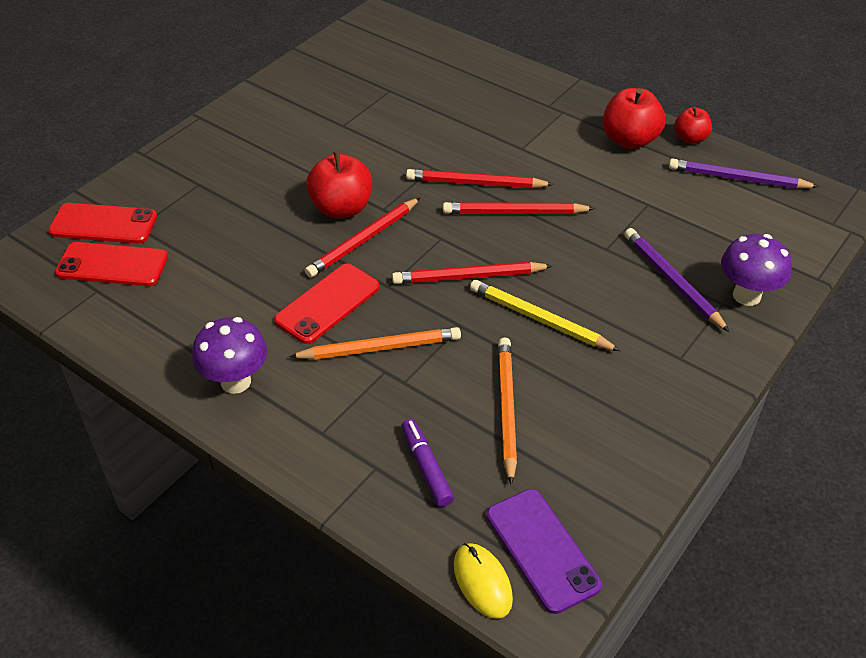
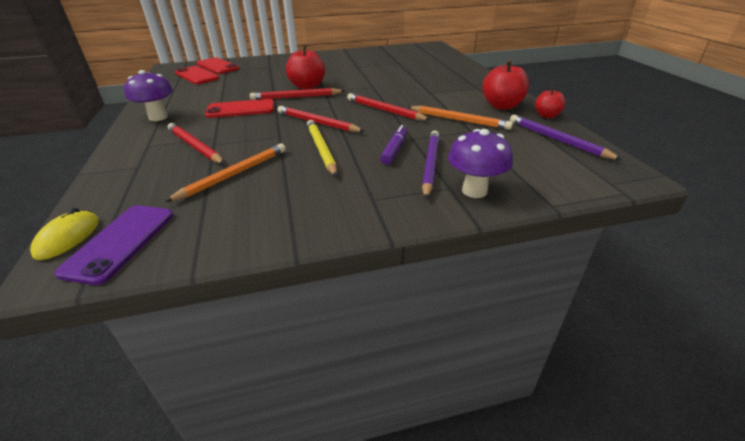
camera: 40 degrees right, 10 degrees down
orange pencil [289,327,461,360] -> orange pencil moved to [408,106,513,130]
purple marker [402,419,454,507] -> purple marker moved to [380,125,407,165]
red pencil [406,169,554,188] -> red pencil moved to [168,123,225,164]

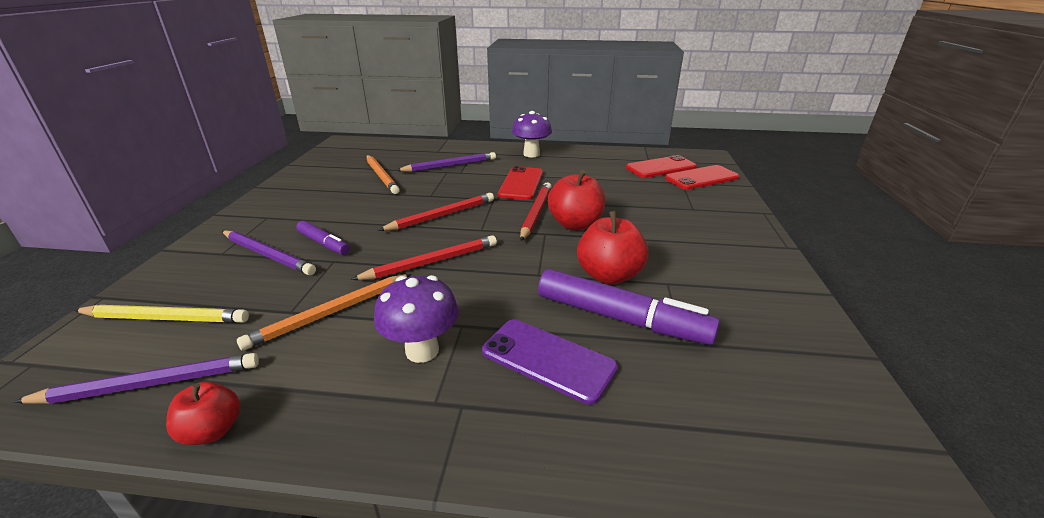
camera: 110 degrees right, 5 degrees down
yellow mouse [30,208,99,260] -> none
purple phone [54,205,173,285] -> purple phone moved to [482,319,618,405]
red pencil [168,123,225,164] -> purple pencil [396,152,496,172]
yellow pencil [307,120,337,177] -> yellow pencil moved to [74,305,249,323]
purple mushroom [448,129,513,198] -> purple mushroom moved to [374,275,459,363]
red apple [482,60,529,110] -> red apple moved to [577,211,648,285]
none -> purple marker [538,269,720,345]

